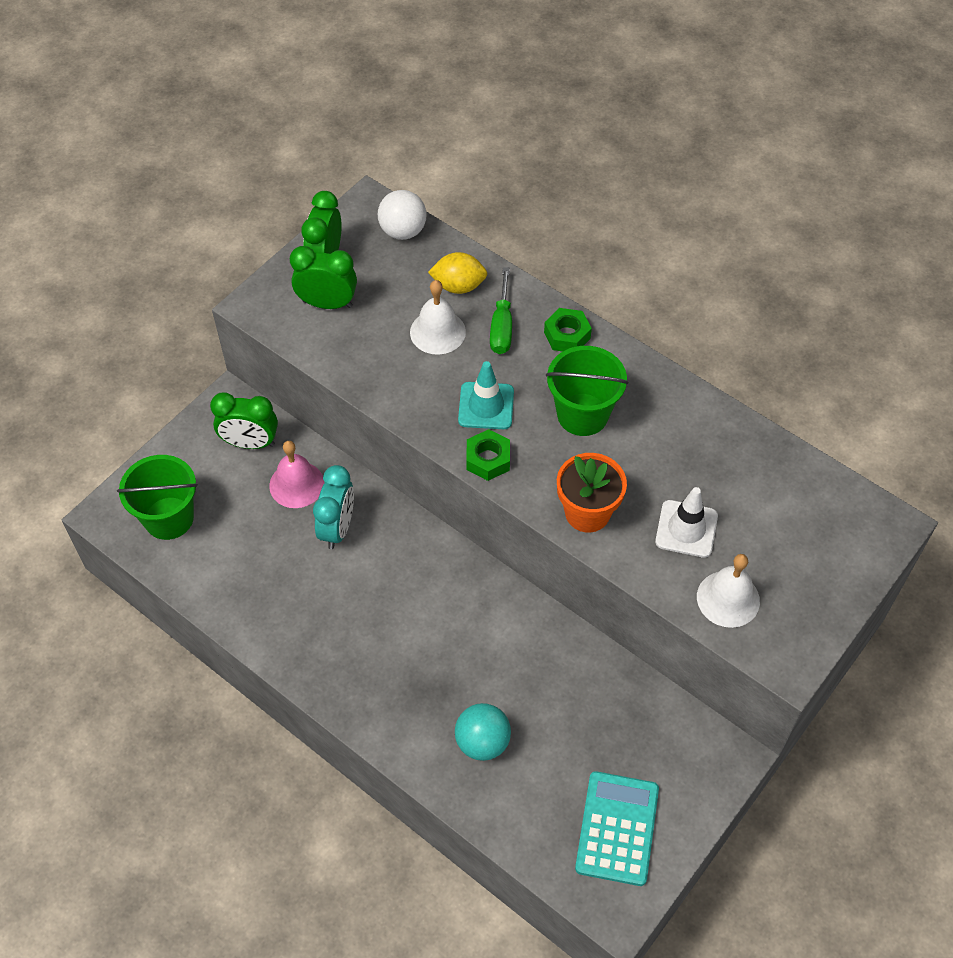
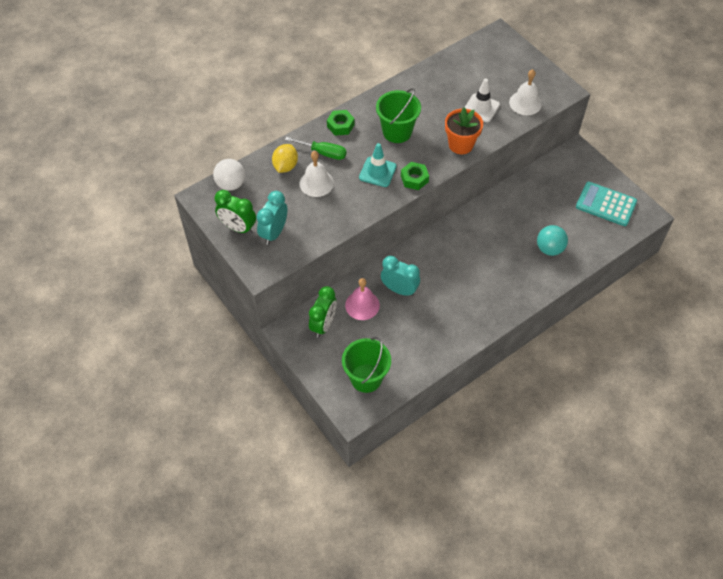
camera: 75 degrees left, 0 degrees up
green clock [290,246,357,309] -> turquoise clock [256,191,288,245]

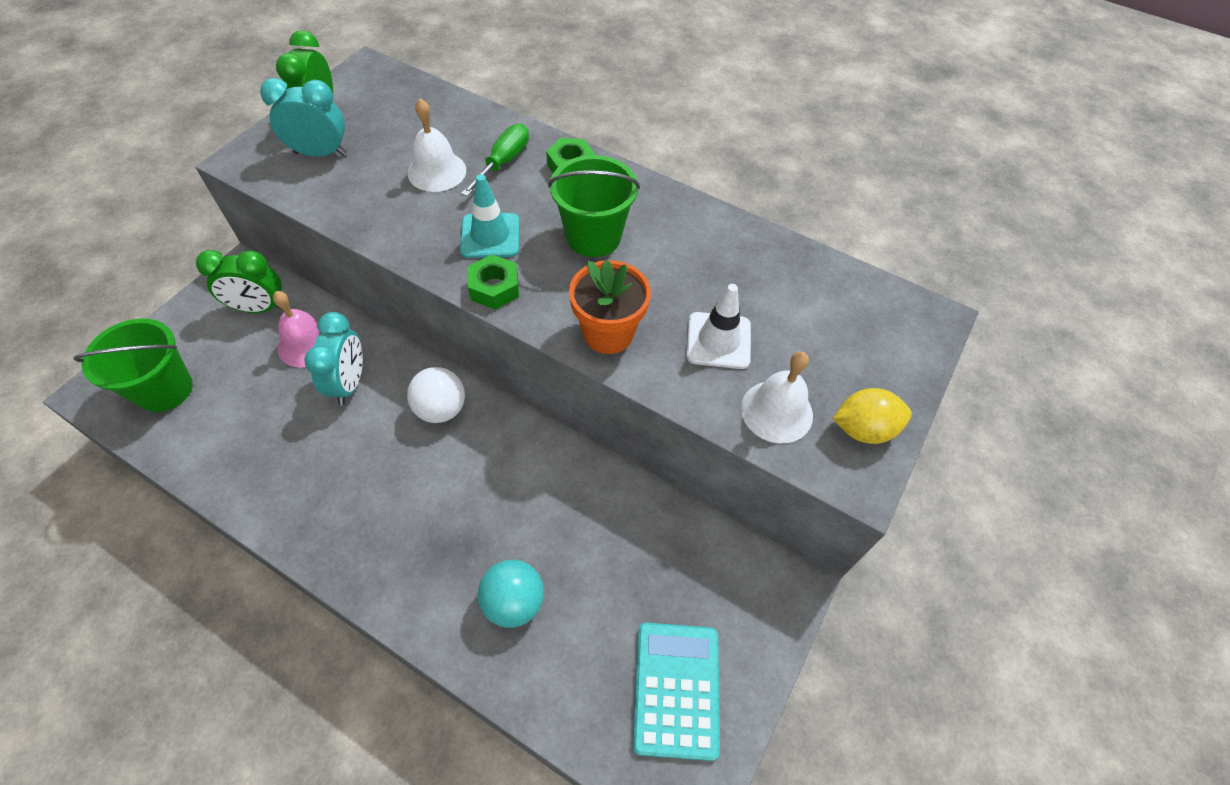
camera: 65 degrees right, 0 degrees up
white ball [213,159,245,191] -> white ball moved to [407,367,465,423]
yellow lemon [272,144,298,173] -> yellow lemon moved to [832,388,912,444]
green screwdriver [285,137,347,160] -> green screwdriver turned 150 degrees counterclockwise [461,124,529,196]

